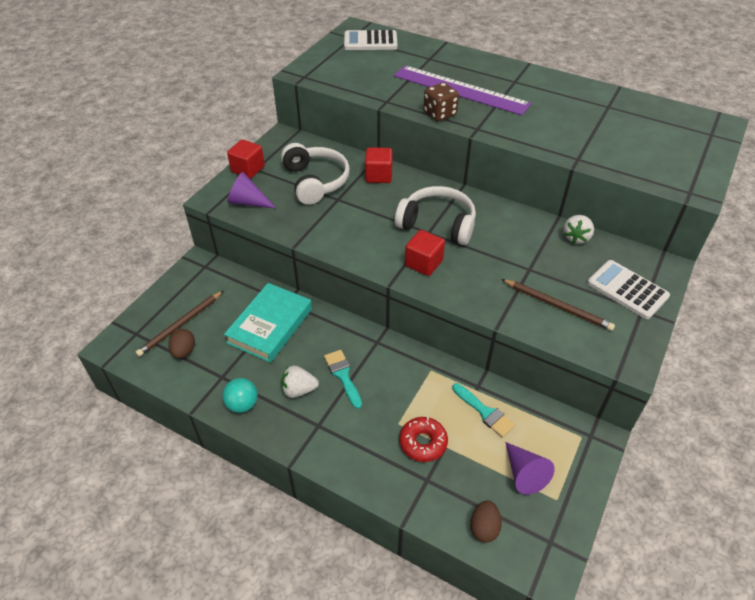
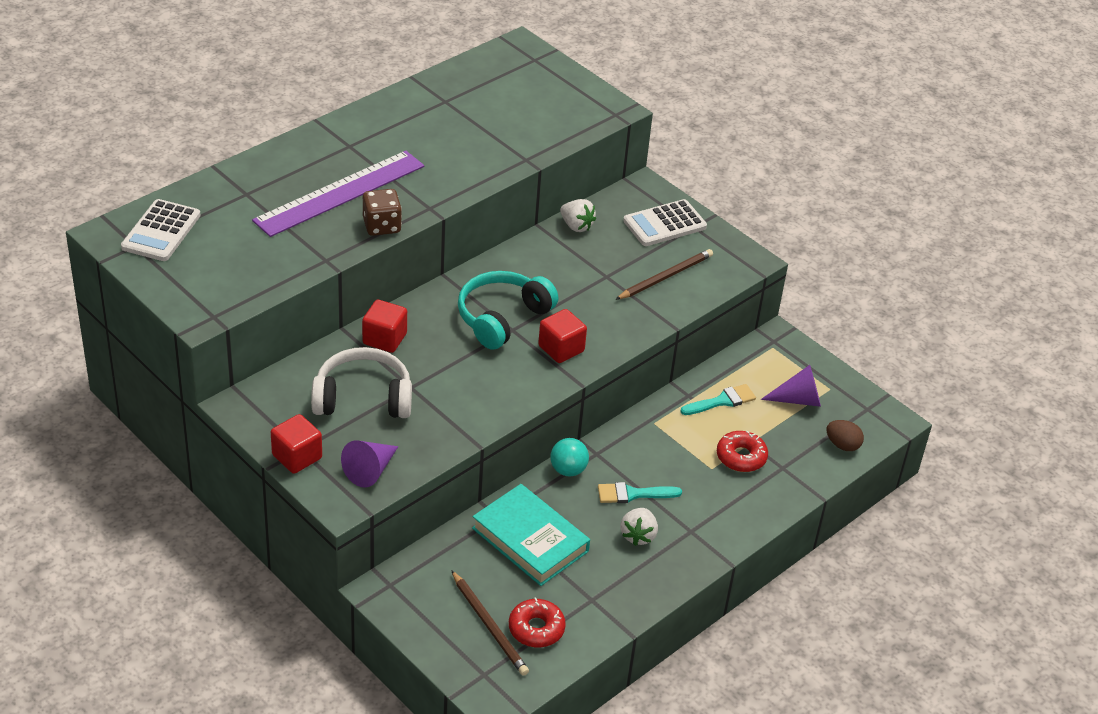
camera: 75 degrees left, 5 degrees down
brown egg [168,329,195,359] -> red donut [509,598,566,648]
turquoise ball [222,378,258,413] -> turquoise ball moved to [550,438,589,477]
white headphones [395,186,476,245] -> turquoise headphones [458,271,558,350]

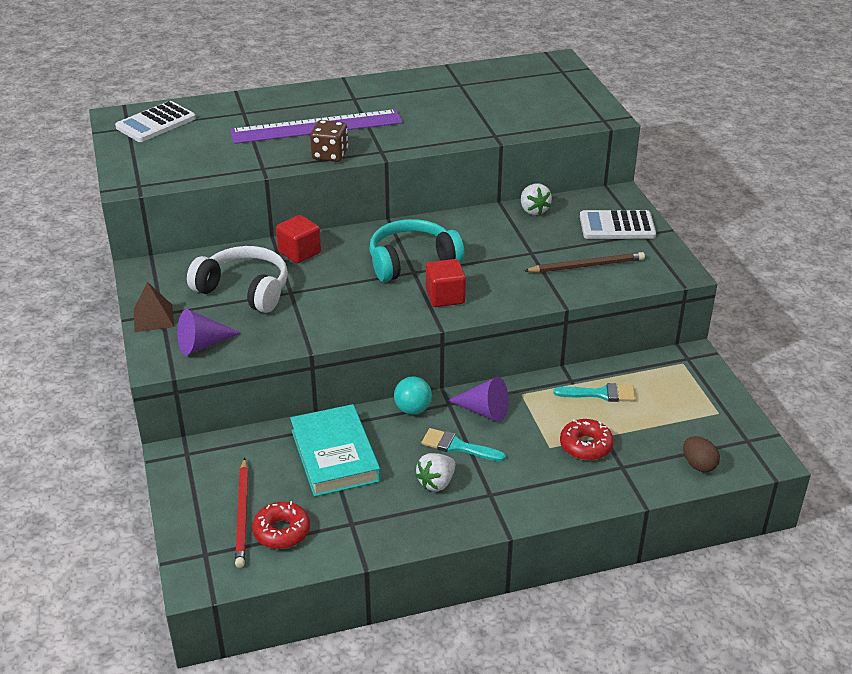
camera: 30 degrees right, 5 degrees down
red cube [271,414,322,474] -> brown pyramid [134,282,174,332]
brown pencil [451,570,529,676] -> red pencil [235,458,249,568]
purple cone [761,365,821,407] -> purple cone moved to [447,377,508,422]

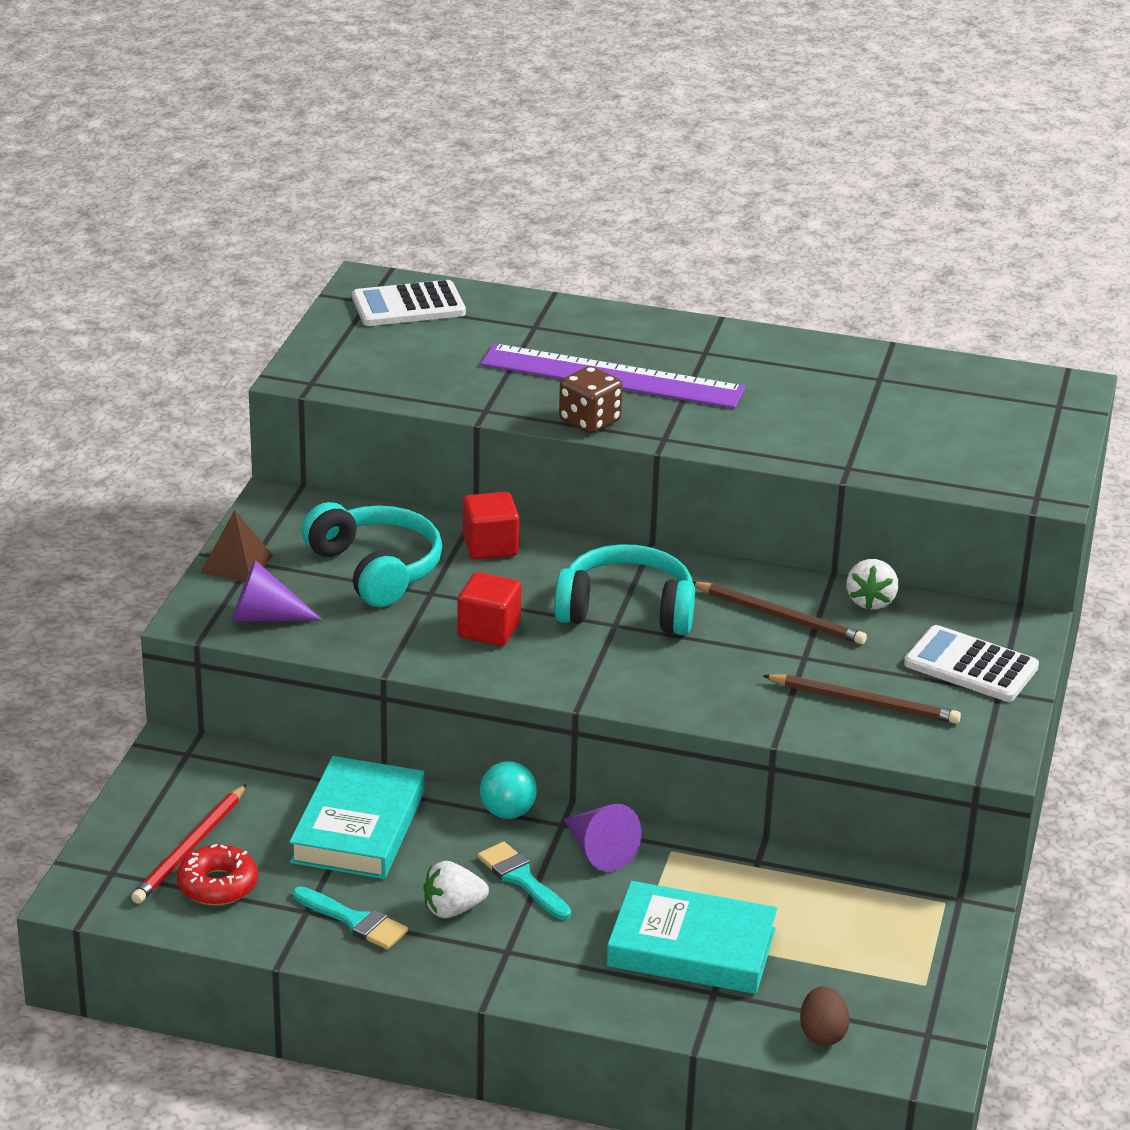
camera: 30 degrees right, 5 degrees down
white headphones [187,246,288,313] -> turquoise headphones [302,502,442,607]
red cube [426,259,466,307] -> red cube moved to [457,572,521,646]
turquoise brush [553,383,635,402] -> turquoise brush moved to [293,886,408,950]
red donut [560,419,614,460] -> turquoise book [607,881,777,994]
none -> brown pencil [693,582,867,644]

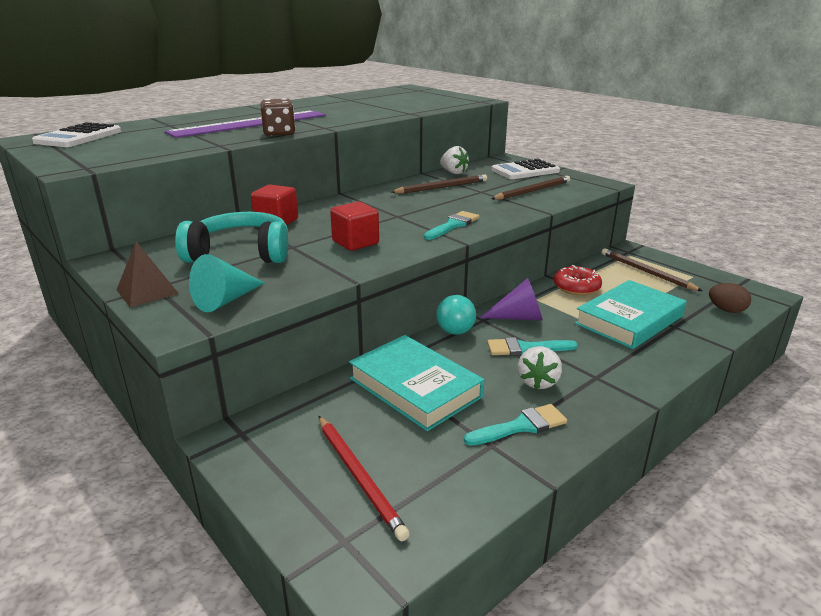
camera: 55 degrees left, 5 degrees down
red donut [177,844,258,906] -> red donut moved to [554,265,602,295]
purple cone [232,560,323,622] -> turquoise cone [189,254,265,312]
turquoise headphones [554,544,695,635] -> none
none -> turquoise brush [424,211,479,240]
none -> brown pencil [602,248,702,291]

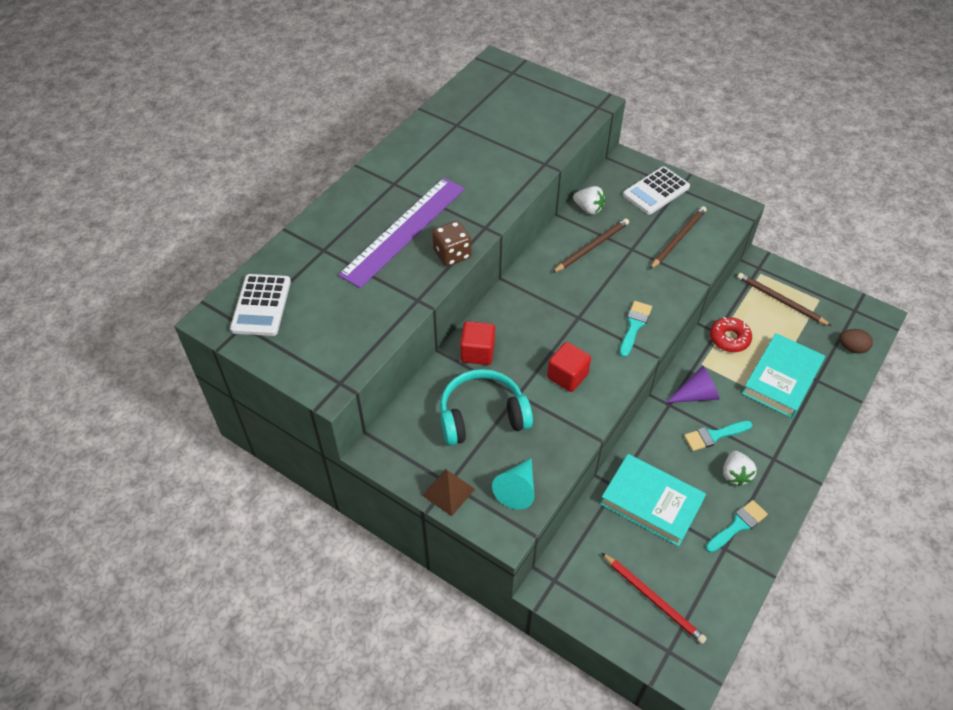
camera: 15 degrees left, 25 degrees up
turquoise ball [436,295,476,335] -> none

